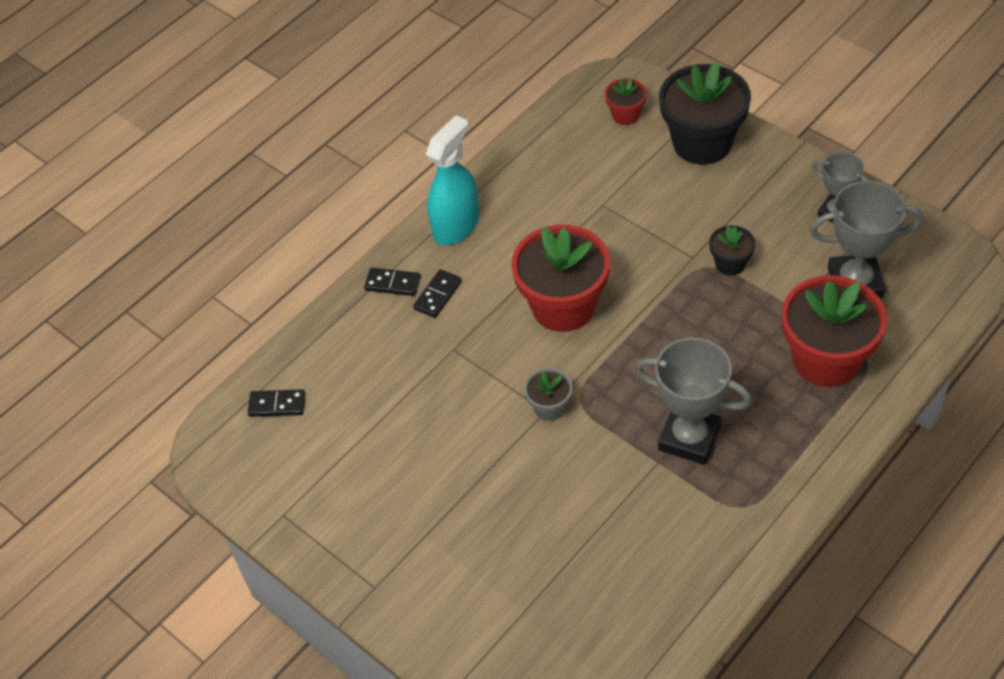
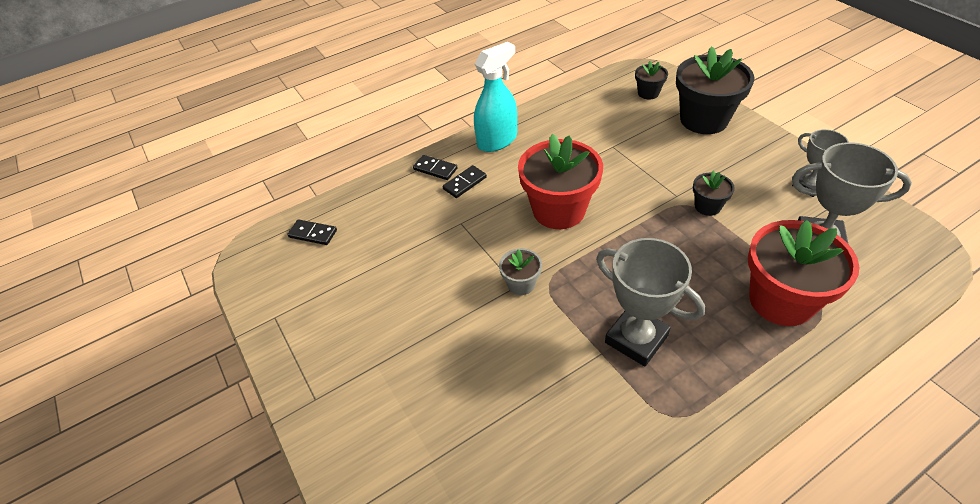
camera: 15 degrees right, 5 degrees down
red flower pot [605,77,647,125] -> black flower pot [635,61,668,99]

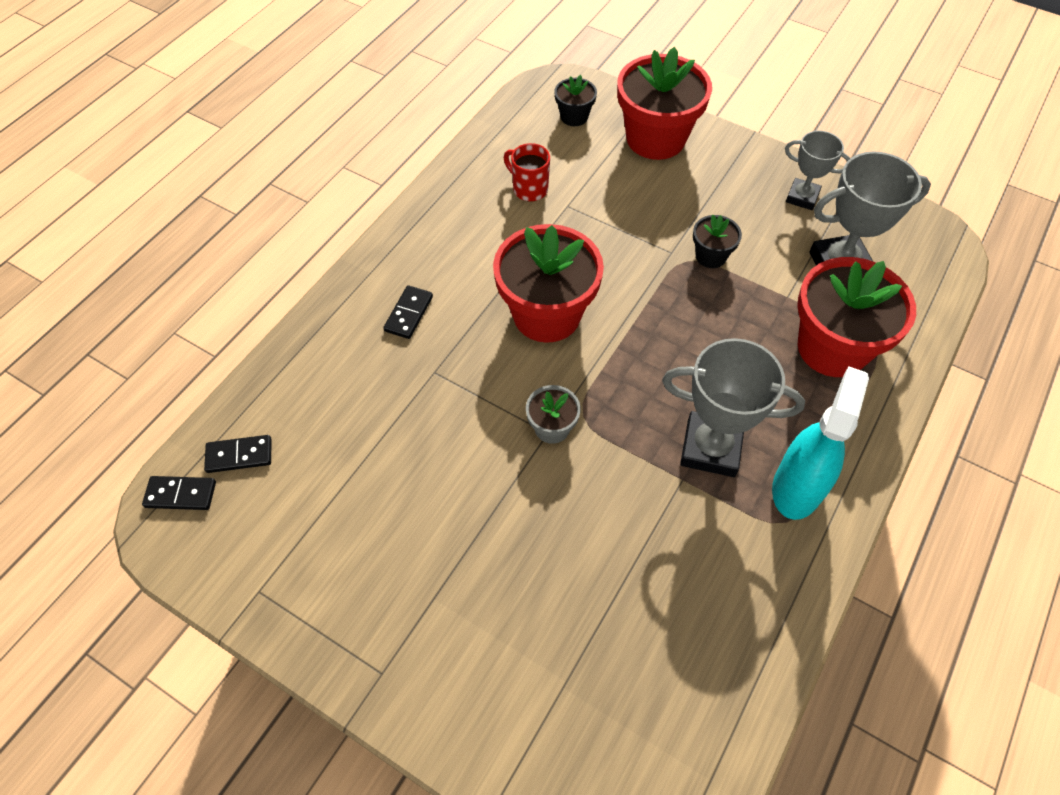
camera: 30 degrees left, 10 degrees up
black domino [413,155,458,180] -> black domino moved to [142,476,216,510]
turquoise spray bottle [474,42,517,152] -> turquoise spray bottle moved to [772,366,869,520]
black flower pot [676,46,754,134] -> red flower pot [617,47,712,160]
none -> red mug [504,143,550,202]

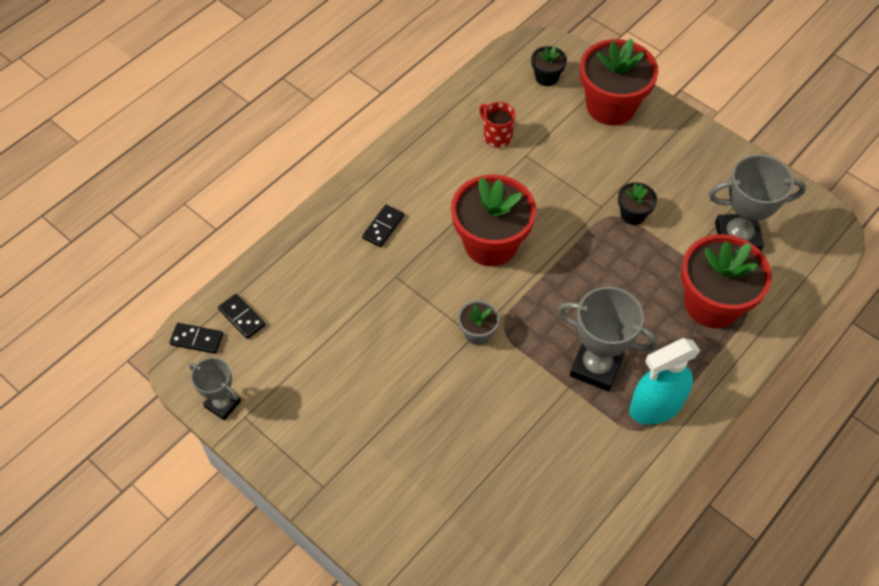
camera: 10 degrees right, 0 degrees up
black domino [204,435,271,473] -> black domino turned 45 degrees clockwise [218,294,266,339]
turquoise spray bottle [772,366,869,520] -> turquoise spray bottle turned 150 degrees counterclockwise [629,338,700,425]
grey trophy [785,131,850,210] -> grey trophy moved to [189,358,241,420]

